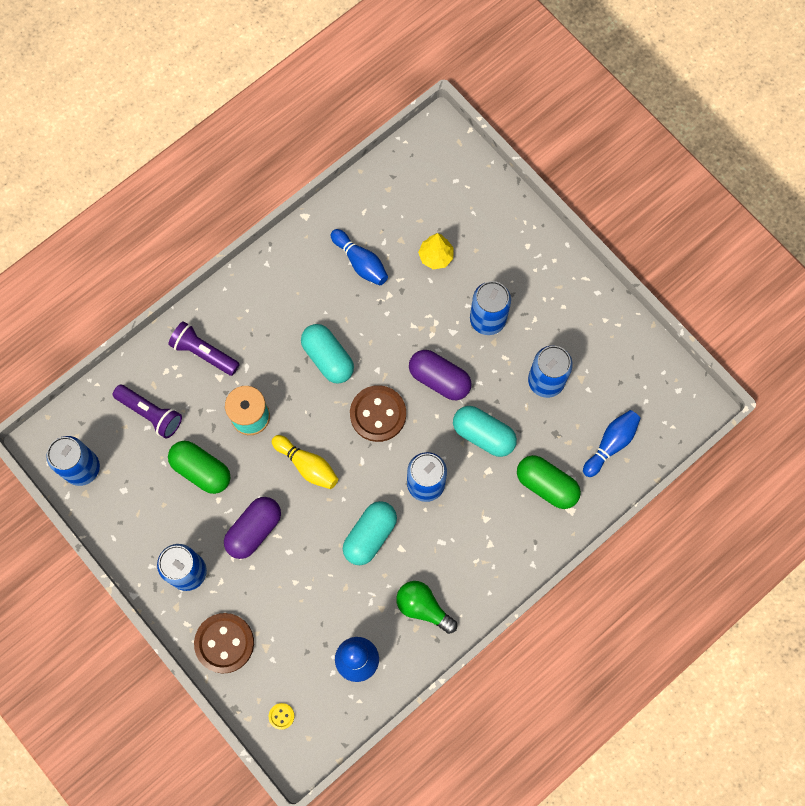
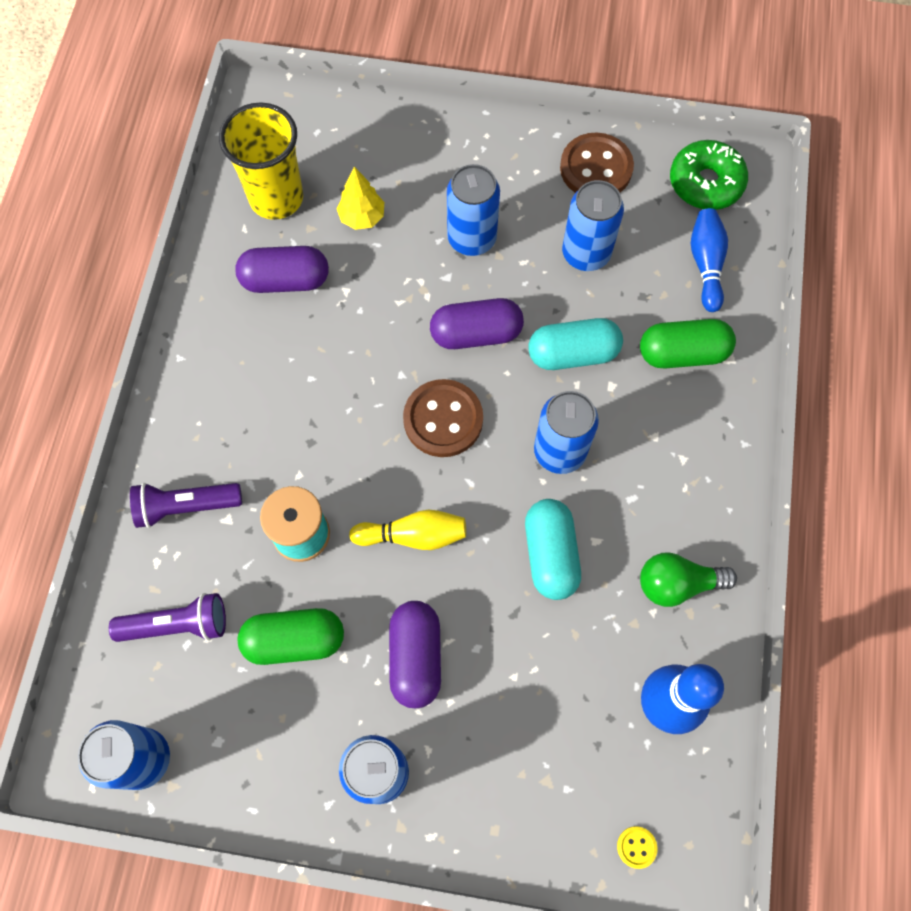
camera: 40 degrees left, 5 degrees down
brown button [194,613,254,673] -> brown button moved to [560,132,634,193]
turquoise capsule [301,324,354,384] -> none
blue bowling pin [331,229,388,286] -> purple capsule [235,246,329,293]
none -> yellow cup [219,103,303,220]
none -> green donut [670,140,748,210]

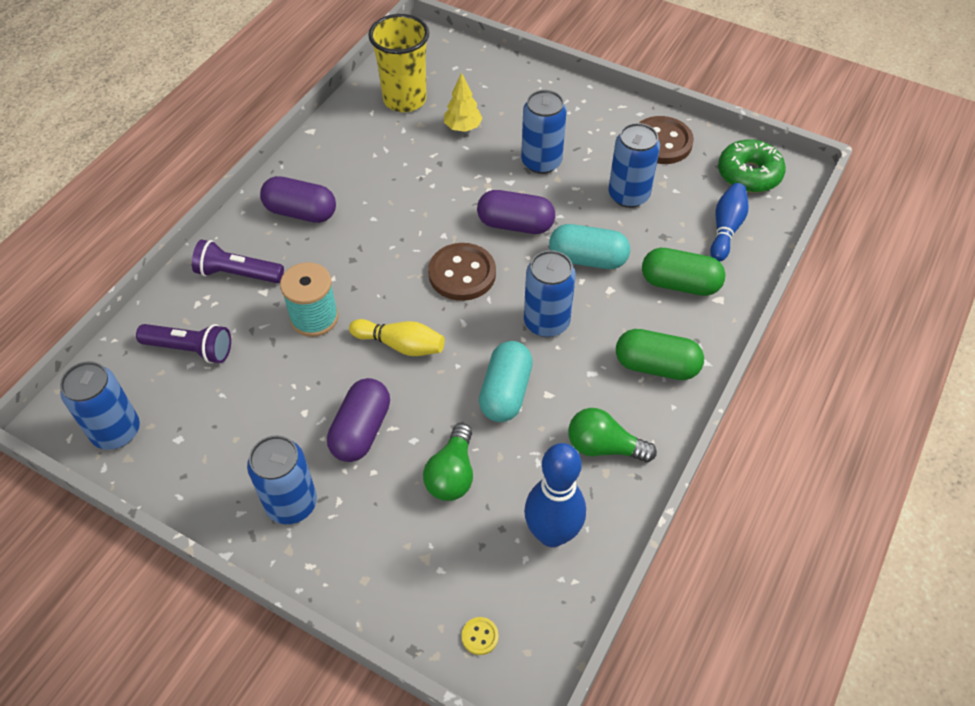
camera: 20 degrees right, 15 degrees down
purple capsule [235,246,329,293] -> purple capsule moved to [260,176,336,223]
green capsule [238,608,344,665] -> green capsule moved to [616,329,704,380]
none -> green light bulb [423,423,473,501]

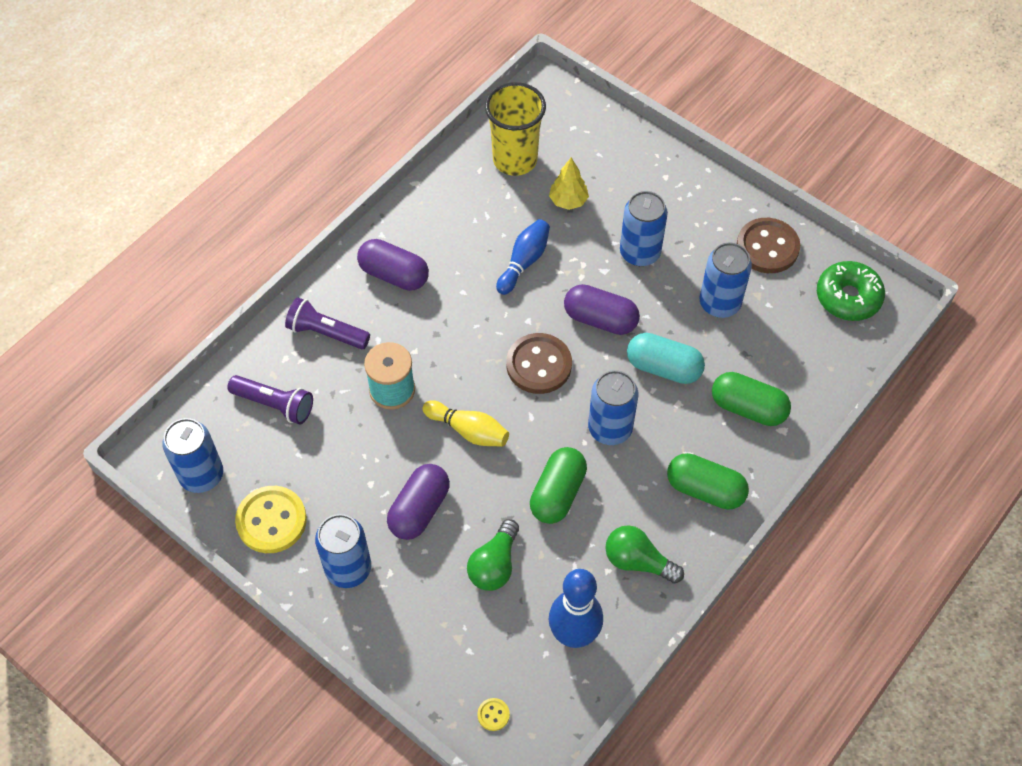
camera: 10 degrees right, 5 degrees up
turquoise capsule [479,341,533,422] -> green capsule [530,447,587,524]
blue bowling pin [710,183,749,262] -> blue bowling pin moved to [496,219,550,295]
none -> yellow button [235,486,307,553]

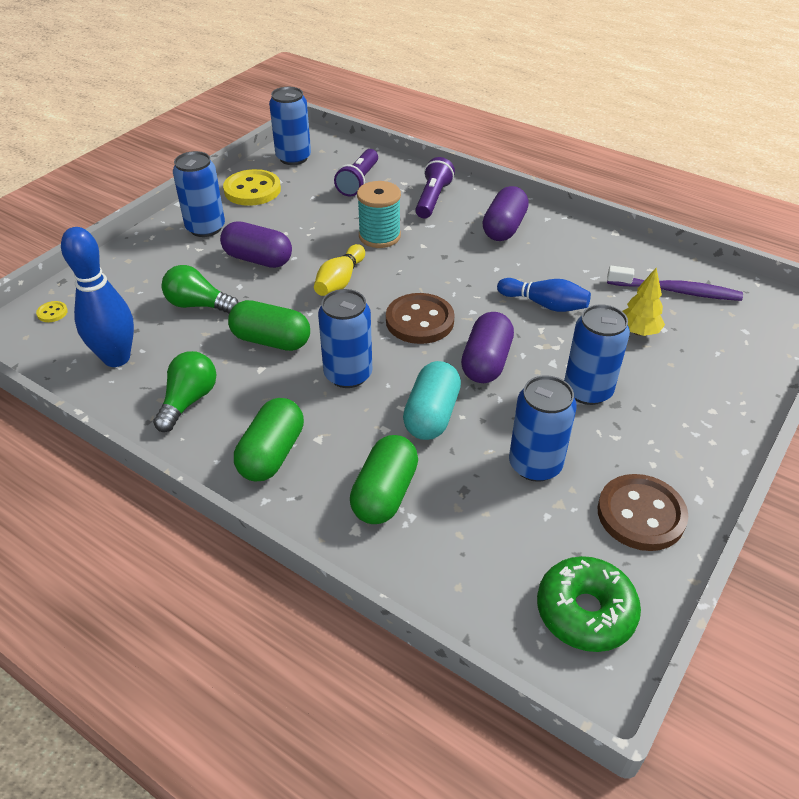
camera: 85 degrees right, 15 degrees down
yellow cup [485,82,546,176] -> purple toothbrush [607,266,743,301]

